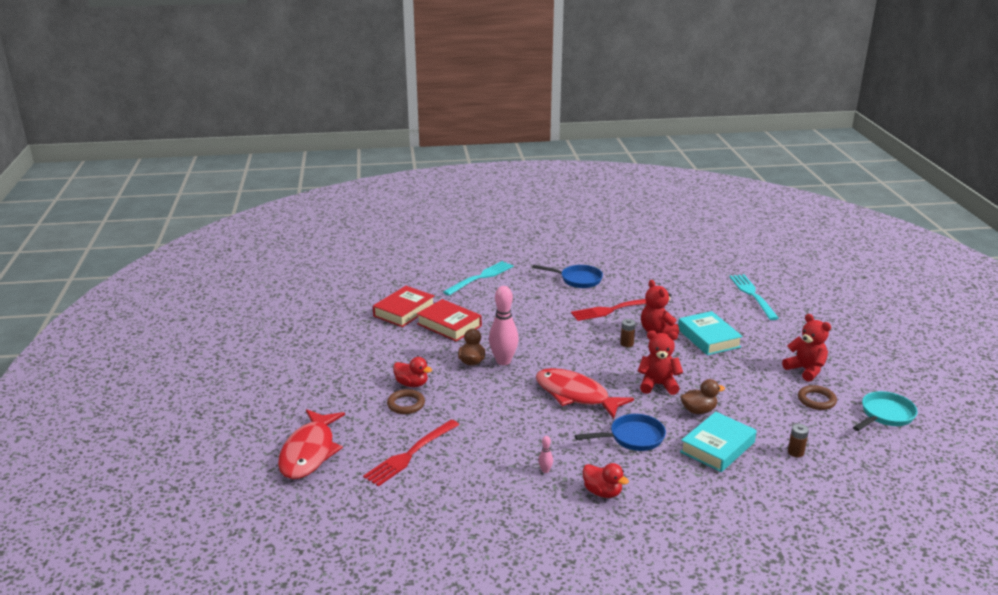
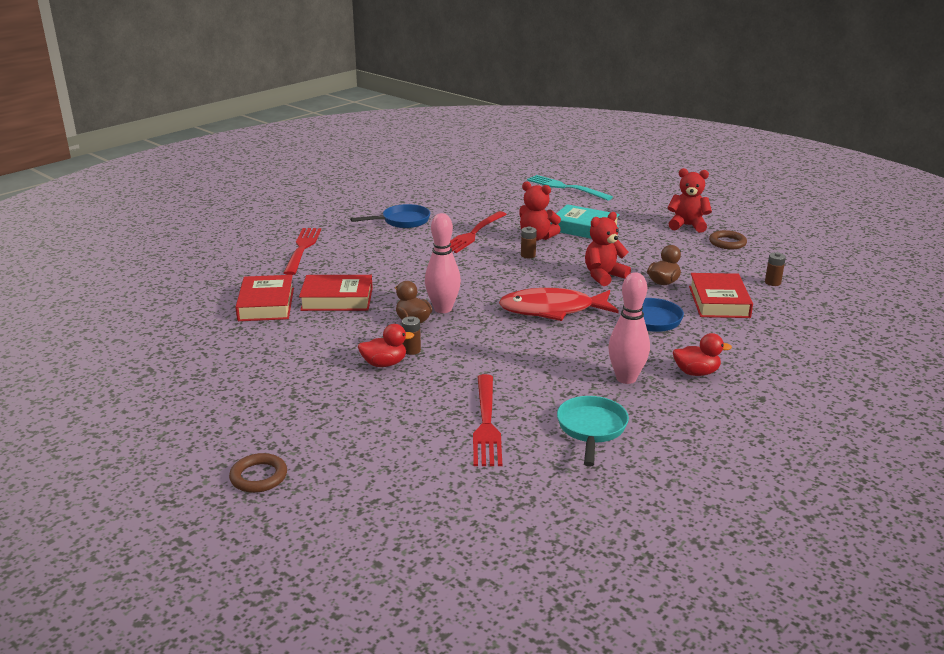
camera: 40 degrees left, 0 degrees up
red fish [278,409,345,479] -> none
brown ring [387,389,425,414] -> brown ring moved to [229,453,287,493]
turquoise fork [443,261,514,296] -> red fork [284,228,321,275]
pink bowling pin [538,436,553,473] -> pink bowling pin [608,272,650,384], size x2.37
turquoise book [680,412,756,472] -> red book [689,273,753,318]
turquoise pan [853,391,918,431] -> turquoise pan moved to [557,396,629,467]
none -> brown battery [402,316,421,355]

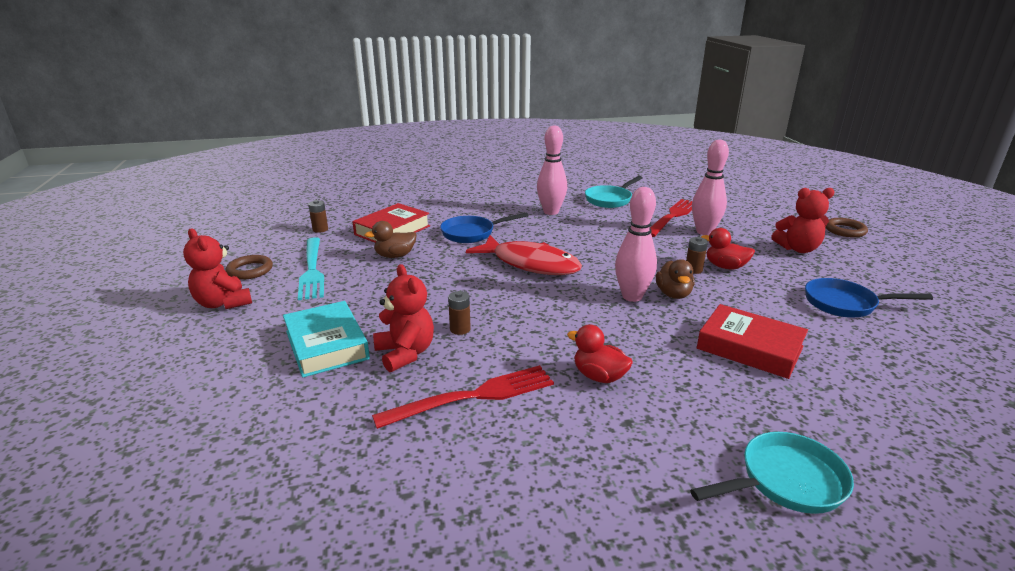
camera: 145 degrees left, 0 degrees up
red book [235,275,294,321] -> none
red fork [284,228,321,275] -> turquoise pan [690,432,854,514]
blue pan [350,204,430,228] -> blue pan moved to [805,278,933,318]
turquoise fork [527,175,613,200] -> turquoise fork moved to [298,237,324,300]
red teddy bear [585,212,631,286] -> red teddy bear moved to [771,188,835,253]
red duck [673,333,732,376] -> red duck moved to [567,324,633,383]
none -> pink bowling pin [692,140,729,235]

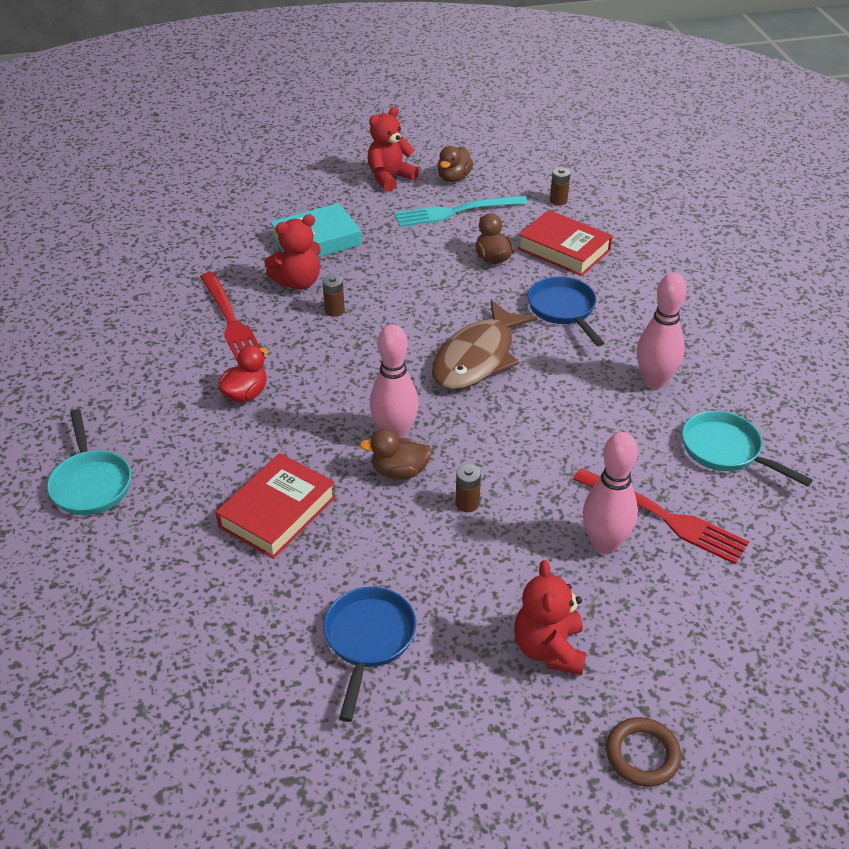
camera: 90 degrees right, 15 degrees up
brown ring [225,255,273,280] -> brown duck [437,146,473,182]
red fish [466,235,582,275] -> brown fish [432,300,538,390]
red duck [701,228,755,270] -> none

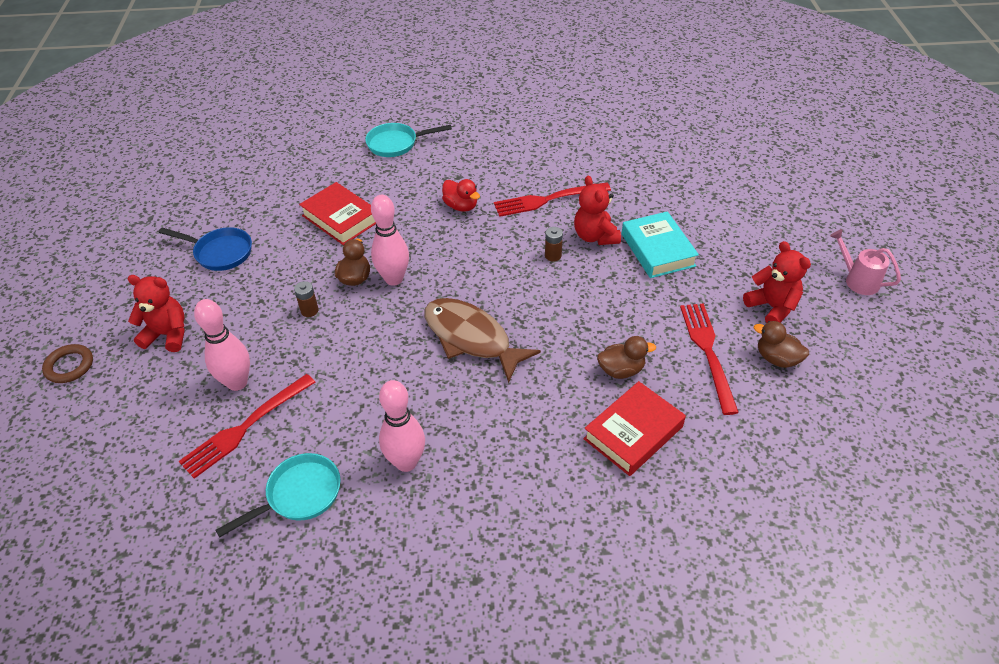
camera: 100 degrees right, 5 degrees up
turquoise fork [394,195,528,227] -> red fork [680,303,739,415]
blue pan [528,277,604,347] -> none
brown battery [550,167,570,206] -> none
none -> pink watering can [830,229,901,295]

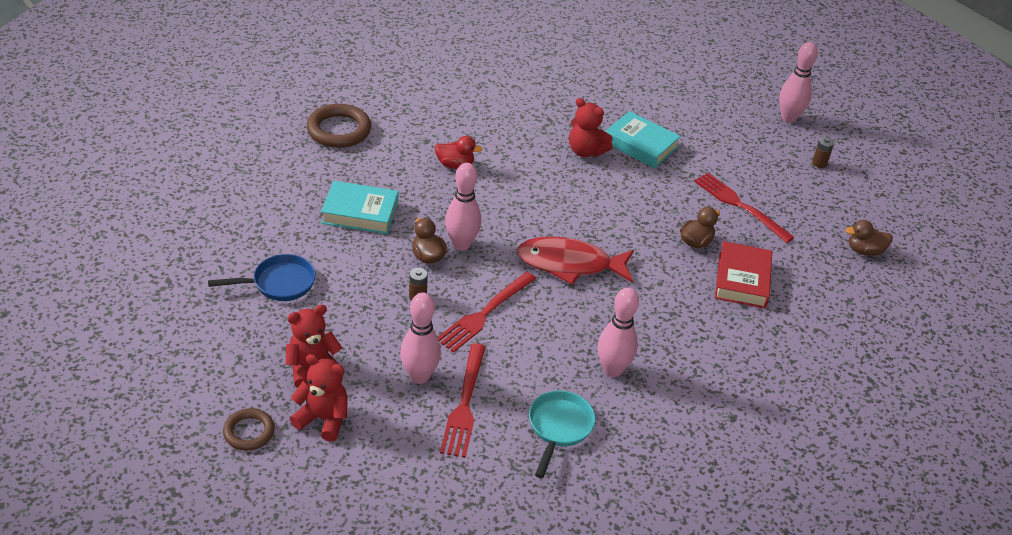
camera: 40 degrees left, 5 degrees down
red book [299,182,376,245] -> turquoise book [321,181,399,234]
turquoise pan [365,123,452,157] -> brown ring [307,104,371,148]
brown fish [425,298,541,383] -> red fish [517,237,634,285]
red fork [494,182,611,217] -> red fork moved to [437,272,536,353]
brown battery [545,227,563,261] -> brown battery moved to [812,137,834,168]
red teddy bear [743,241,811,323] -> red teddy bear moved to [290,354,348,442]
brown duck [754,321,809,368] -> brown duck moved to [845,220,893,256]
pink watering can [830,229,901,295] -> pink bowling pin [779,42,818,123]

